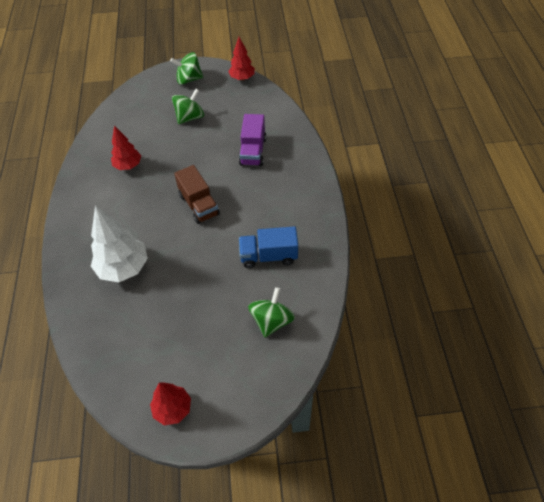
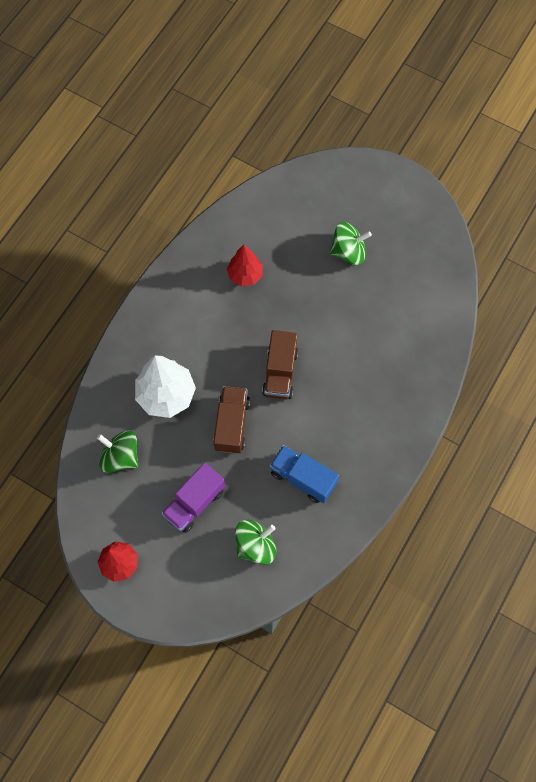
camera: 35 degrees right, 15 degrees up
green spinning top [170,52,203,85] -> green spinning top moved to [97,431,138,473]
red tree [228,37,255,81] -> none
purple truck [239,114,267,166] -> purple truck moved to [161,463,225,533]
none -> brown truck [213,386,250,454]

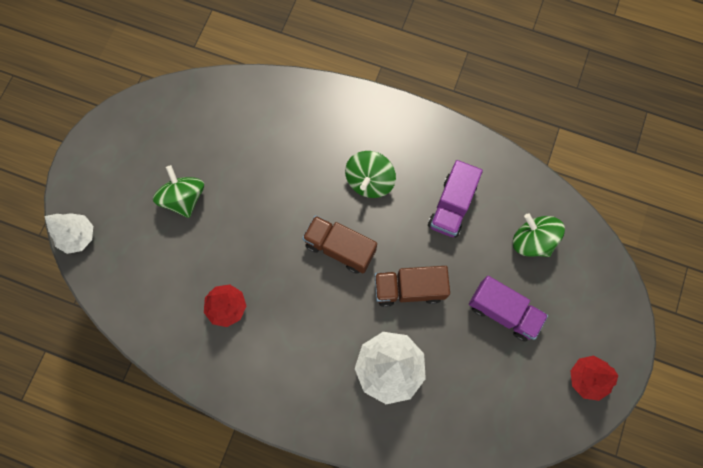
camera: 100 degrees left, 5 degrees up
green spinning top [97,431,138,473] -> green spinning top moved to [345,151,396,198]
brown truck [262,330,298,400] -> brown truck turned 150 degrees counterclockwise [302,215,377,274]
blue truck [270,445,339,503] -> purple truck [428,160,483,237]
none -> white tree [45,213,93,254]

